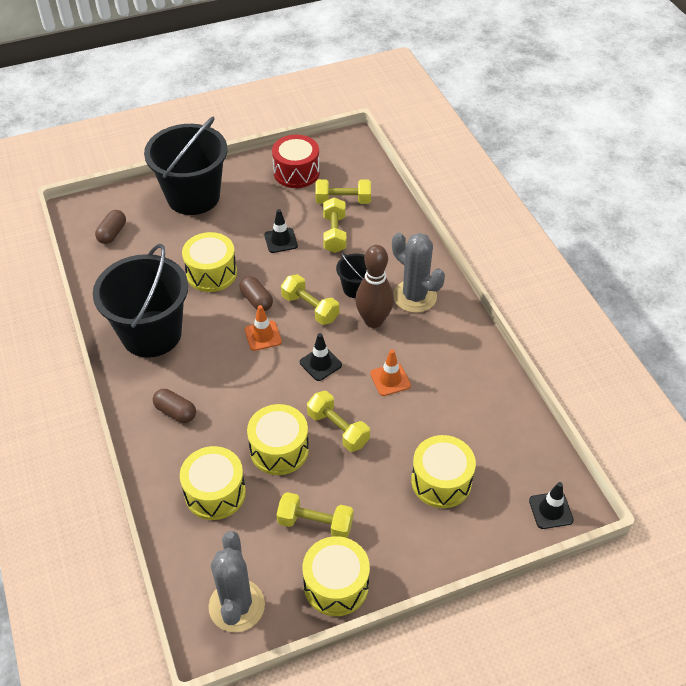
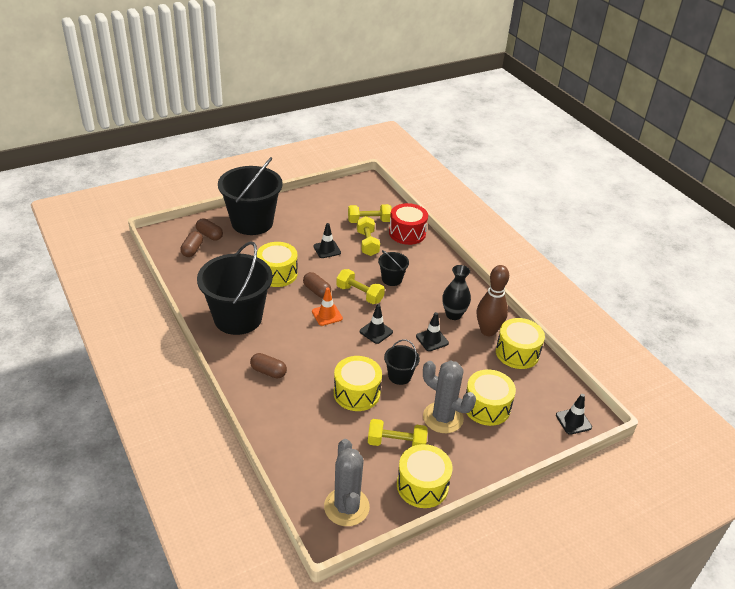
camera: 10 degrees left, 10 degrees down
yellow drum [180,446,246,520] -> yellow drum moved to [496,318,545,369]
red drum [272,135,320,188] -> red drum moved to [389,203,428,245]
yellow dumbbell [307,391,370,452] -> black bucket [384,339,420,385]
brown bowling pin [355,245,394,328] -> brown bowling pin moved to [477,265,509,336]
orange traffic cone [370,349,411,396] -> black traffic cone [416,312,449,351]
grey cactus [392,233,445,313] -> grey cactus moved to [423,360,476,433]
none -> brown capsule [196,218,223,241]
none -> black vase [442,265,471,320]

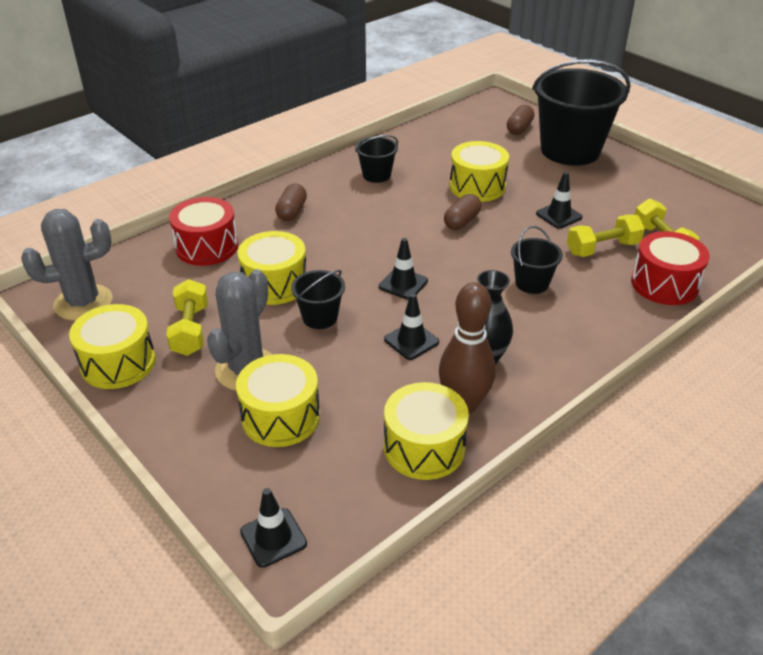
camera: 80 degrees right, 0 degrees up
brown capsule [180,231,203,257] -> none
black bucket [197,241,273,335] -> black bucket [355,135,398,183], size x0.46
orange traffic cone [312,288,343,326] -> none
yellow dumbbell [336,269,385,304] -> none
none -> red drum [169,197,238,266]

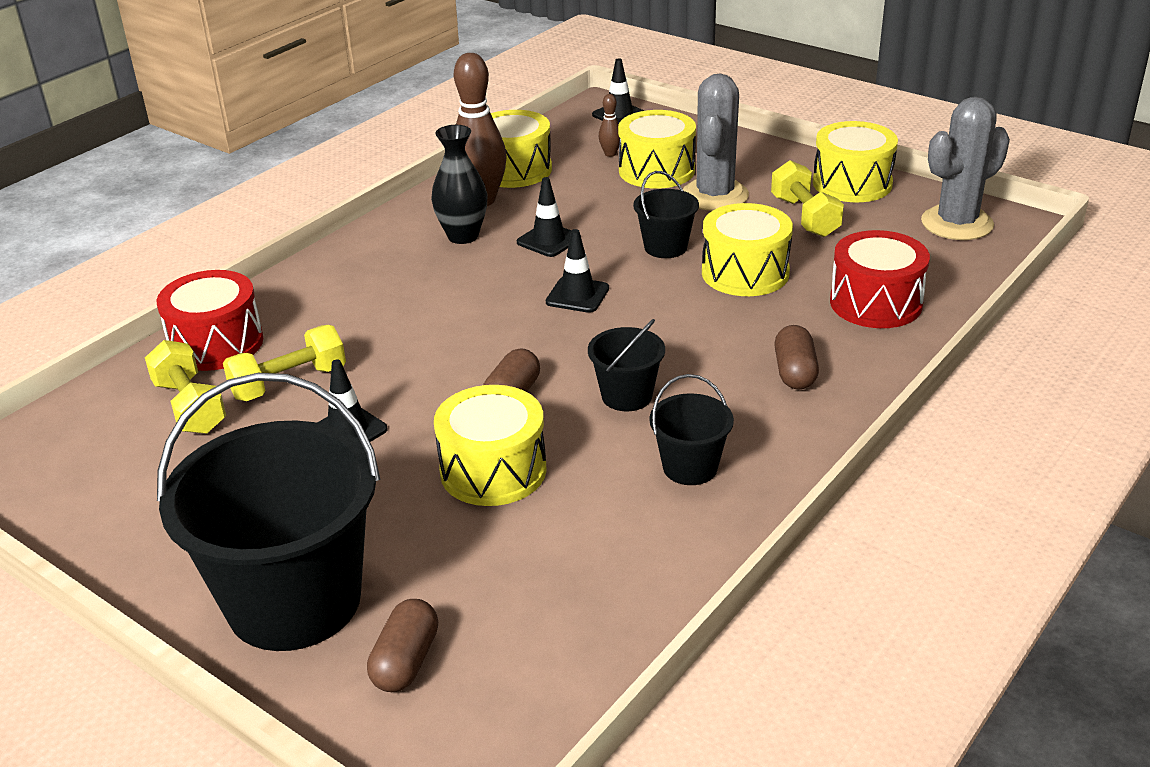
camera: 170 degrees right, 5 degrees down
black bucket [511,226,563,294] -> black bucket moved to [588,319,665,411]
none -> brown bowling pin [599,94,620,157]

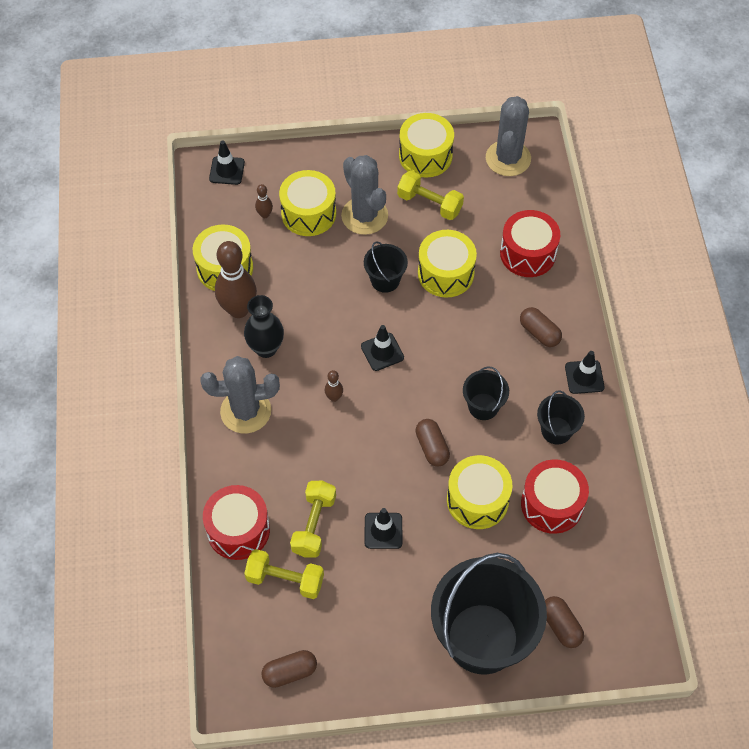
camera: 45 degrees left, 25 degrees up
black traffic cone [517,177,581,257] -> black traffic cone moved to [565,351,605,394]
none -> grey cactus [200,356,280,434]
none -> brown capsule [261,650,317,688]
none -> brown bowling pin [325,370,343,402]
none -> red drum [521,459,589,534]

